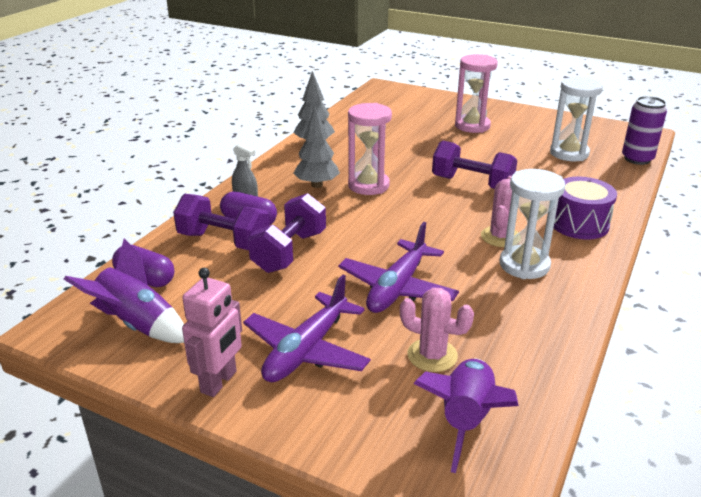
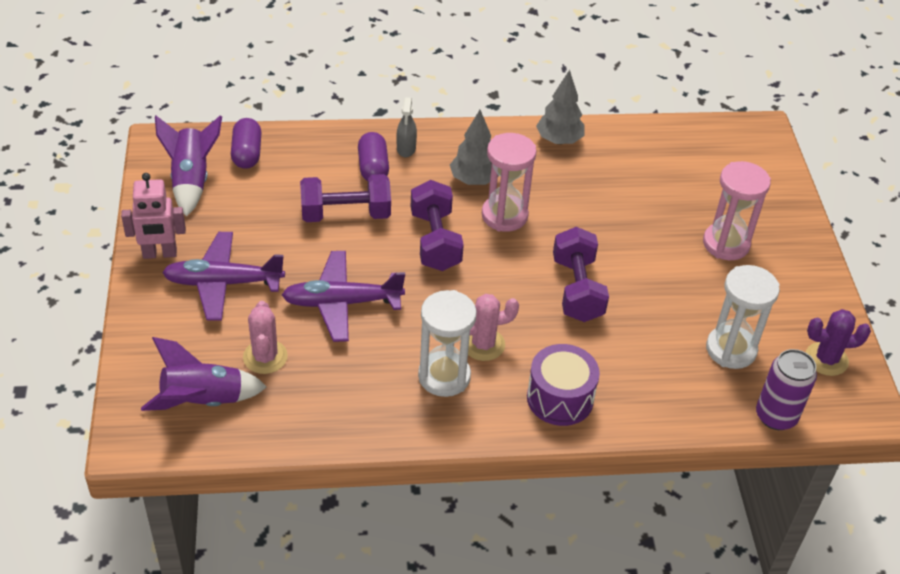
camera: 55 degrees right, 15 degrees up
purple dumbbell [173,194,270,250] -> purple dumbbell moved to [411,180,464,271]
none -> purple cactus [806,309,871,376]

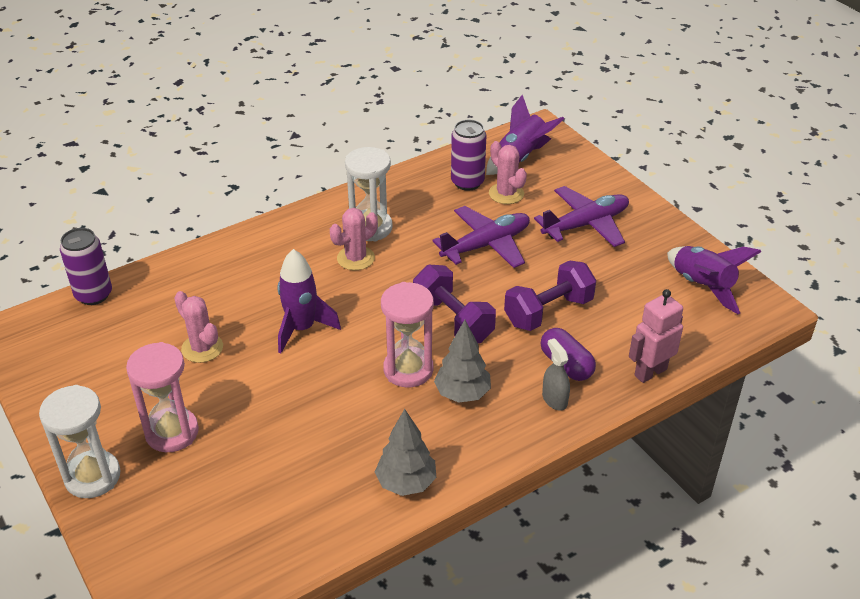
camera: 155 degrees right, 5 degrees down
pink robot [121,173,186,259] -> pink robot moved to [629,289,683,383]
purple capsule [231,118,262,169] -> none
purple drum [527,344,600,426] -> none
purple dumbbell [553,227,609,322] -> purple rocket [278,249,341,353]
white hourglass [706,265,780,369] -> white hourglass moved to [39,385,121,498]
purple cactus [806,309,871,376] -> none
none -> pink cactus [174,291,223,363]
none -> purple can [451,120,486,191]

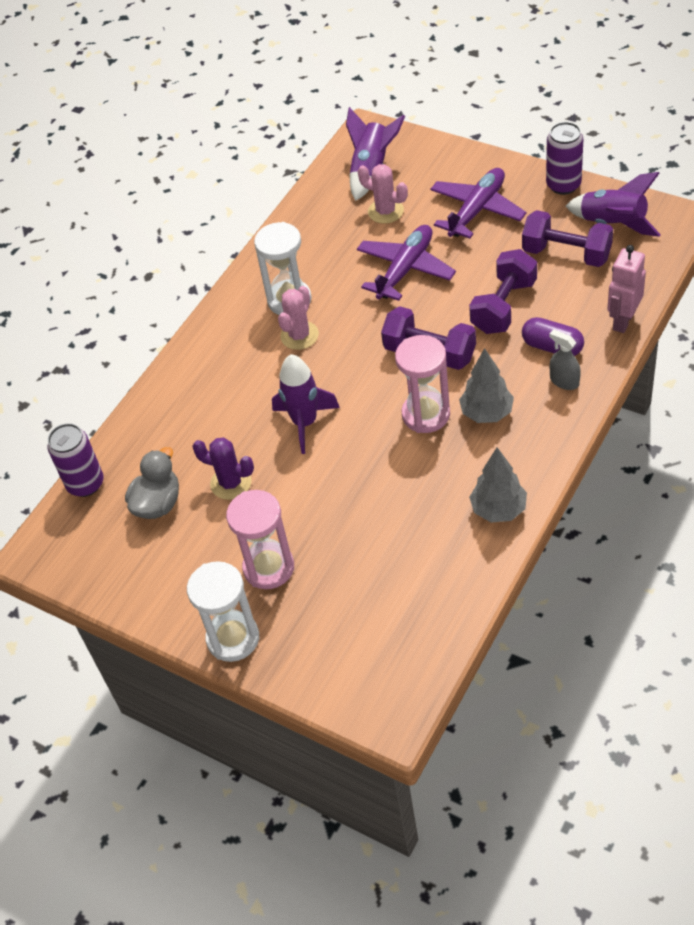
camera: 20 degrees left, 10 degrees up
pink cactus [174,291,223,363] -> purple cactus [192,438,254,500]
purple can [451,120,486,191] -> purple can moved to [546,122,583,195]
none -> grey duck [125,447,179,519]
none -> purple dumbbell [522,210,613,267]

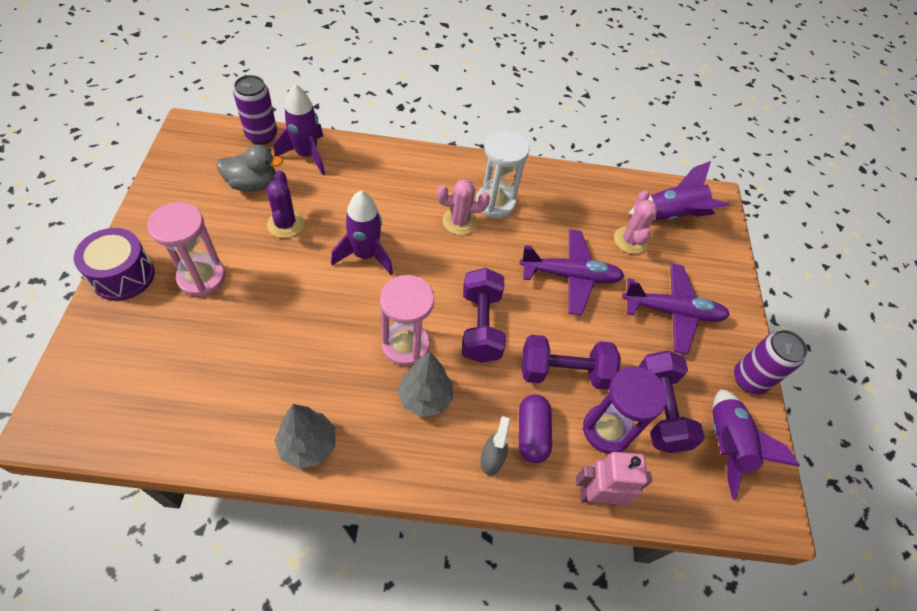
camera: 50 degrees right, 5 degrees up
white hourglass [187,561,260,662] -> purple drum [74,228,155,301]
none -> purple rocket [274,84,325,175]
none -> purple hourglass [583,366,667,454]

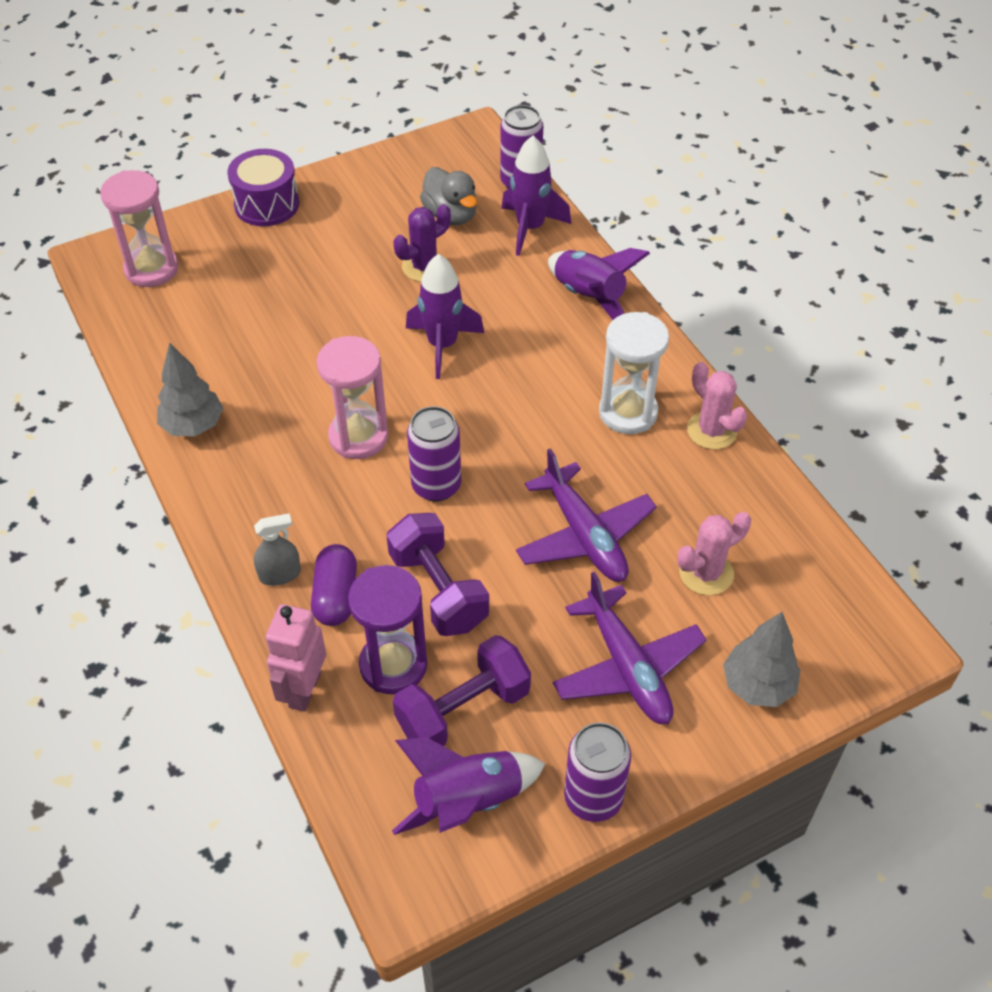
camera: 65 degrees right, 5 degrees down
pink hourglass [148,202,225,297] -> pink hourglass moved to [100,170,178,287]
grey tree [397,352,453,417] -> grey tree moved to [723,612,800,707]
pink cactus [437,179,490,235] -> pink cactus moved to [687,362,747,449]
purple dumbbell [462,268,506,363] -> purple can [407,406,461,502]
purple capsule [519,394,552,463] -> purple capsule turned 60 degrees counterclockwise [311,544,357,626]
pink robot [576,452,652,505] -> pink robot turned 135 degrees counterclockwise [266,604,326,712]
purple rocket [628,161,729,220] -> purple rocket moved to [548,248,650,320]

